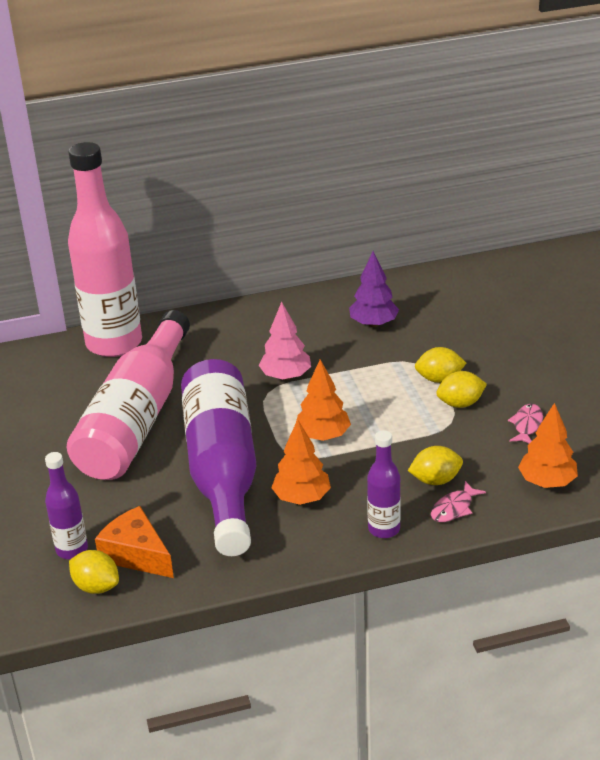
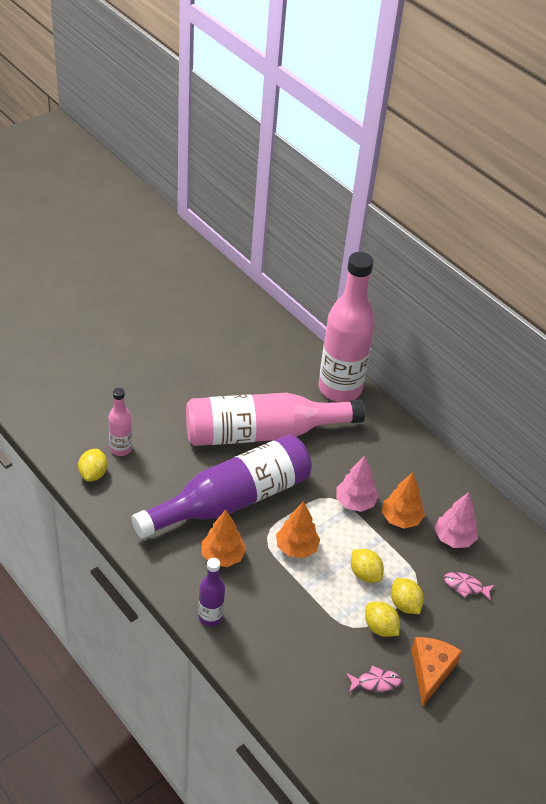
camera: 60 degrees right, 10 degrees up
purple bottle [45,452,88,559] -> pink bottle [108,388,132,456]
orange cheese [95,506,174,578] -> orange cheese moved to [411,637,462,706]
purple tree [349,251,399,327] -> pink tree [434,492,478,548]
yellow lemon [408,446,463,485] -> yellow lemon moved to [351,549,384,582]
pink fish [431,481,486,522] -> pink fish moved to [444,572,495,601]
orange tree [518,403,578,488] -> orange tree moved to [382,472,425,529]

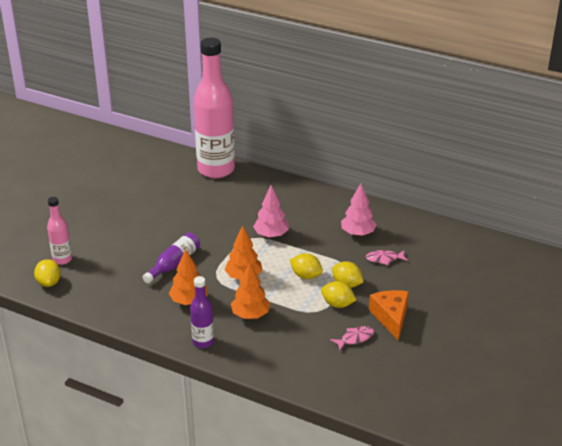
camera: 20 degrees left, 10 degrees down
purple bottle [131,434,312,539] -> purple bottle [142,232,200,283], size x0.46
pink bottle [186,393,365,446] -> none
orange tree [382,472,425,529] -> orange tree moved to [231,262,270,319]

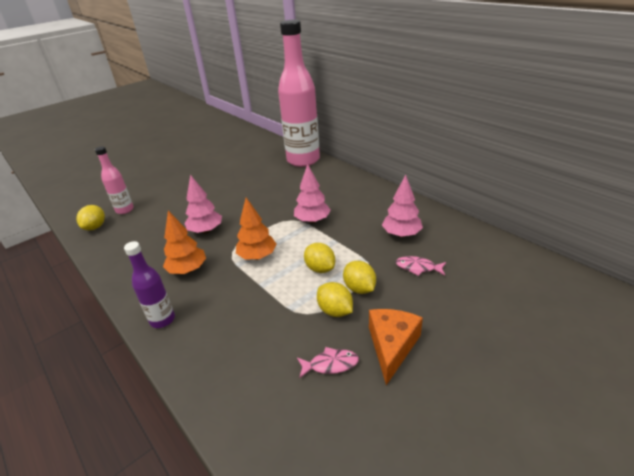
camera: 25 degrees right, 0 degrees up
purple bottle [142,232,200,283] -> pink tree [184,175,222,234]
orange tree [231,262,270,319] -> none

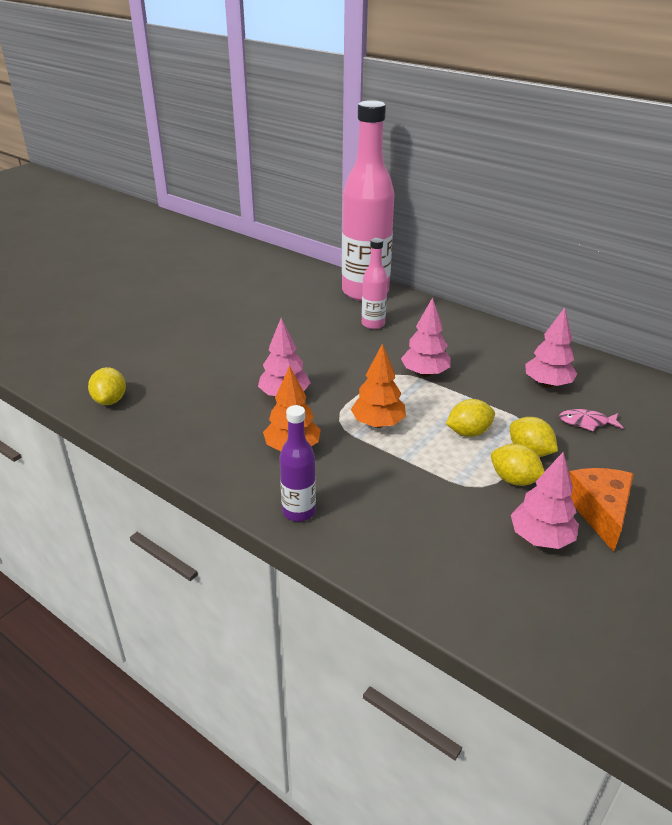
camera: 15 degrees left, 0 degrees up
pink bottle [95,146,134,214] -> pink bottle moved to [362,238,388,329]
pink fish [297,347,359,379] -> pink tree [511,452,579,549]
yellow lemon [304,243,335,273] -> yellow lemon turned 60 degrees counterclockwise [446,399,495,437]

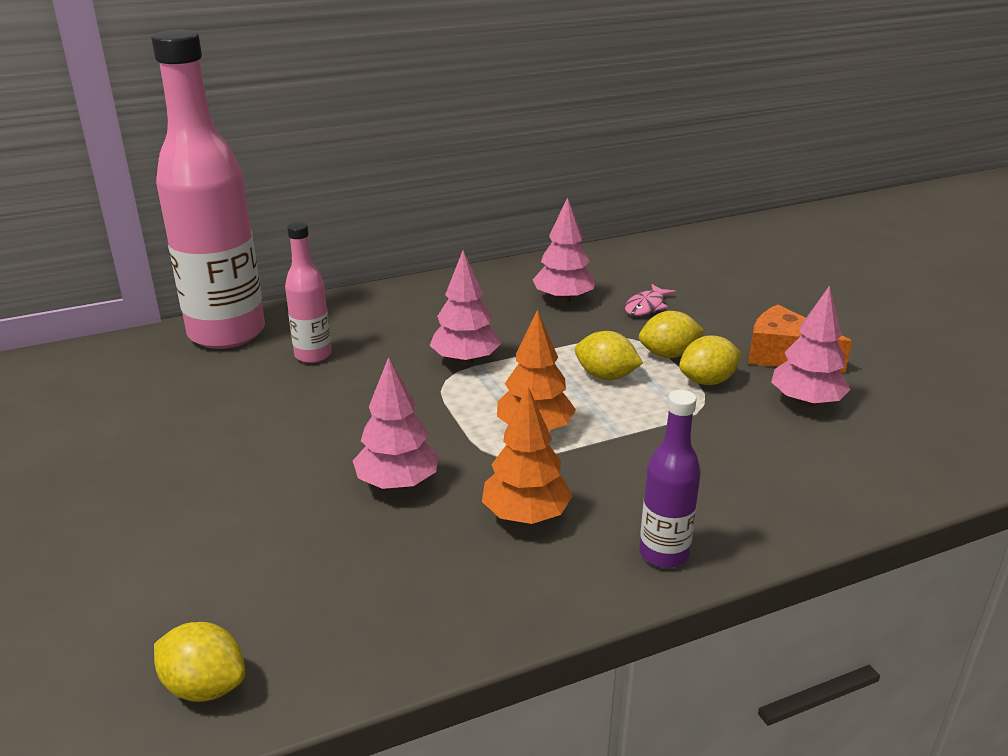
camera: 60 degrees left, 5 degrees down
yellow lemon [446,399,495,437] -> yellow lemon turned 75 degrees counterclockwise [575,331,643,380]

